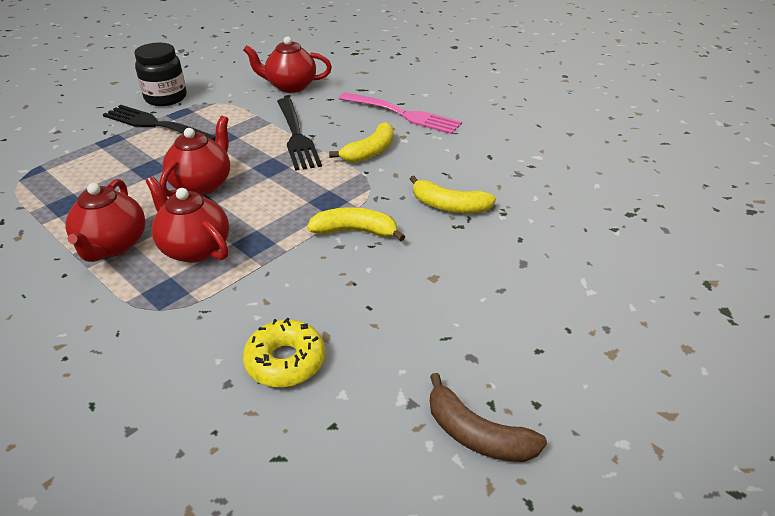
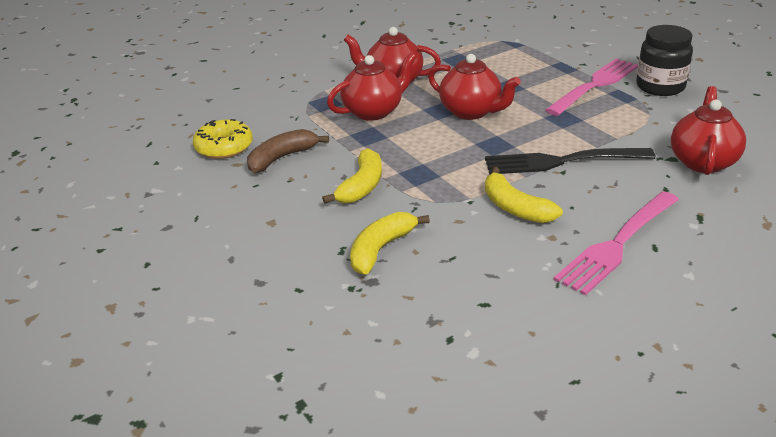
camera: 105 degrees right, 5 degrees down
black fork [103,105,215,141] -> pink fork [545,58,638,116]
brown banana [430,373,547,462] -> brown banana moved to [247,129,329,173]

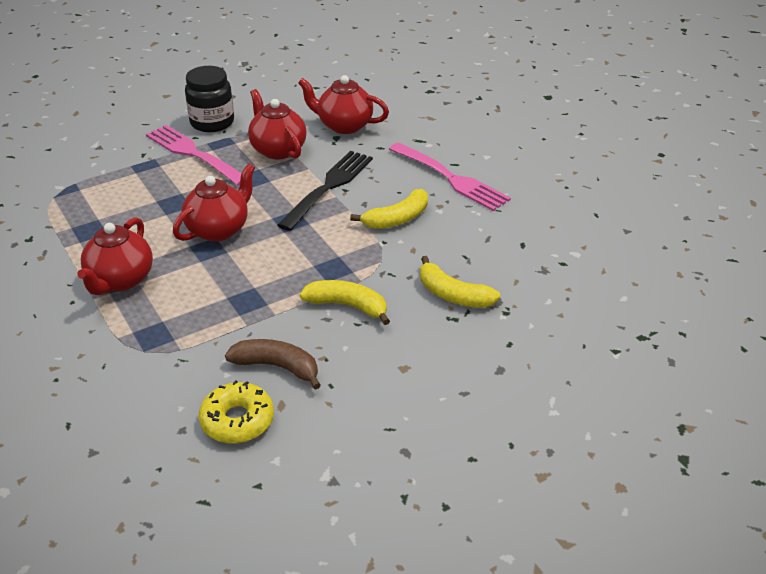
camera: 90 degrees left, 5 degrees up
brown banana [247,129,329,173] -> brown banana turned 150 degrees clockwise [225,339,321,390]
red teapot [327,53,416,121] -> red teapot moved to [248,89,307,159]
black fork [485,148,656,175] -> black fork turned 150 degrees counterclockwise [277,151,373,231]

